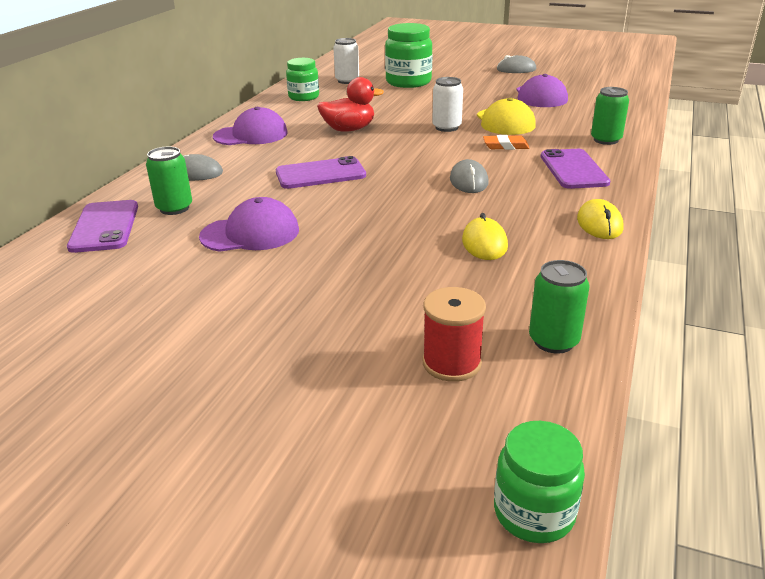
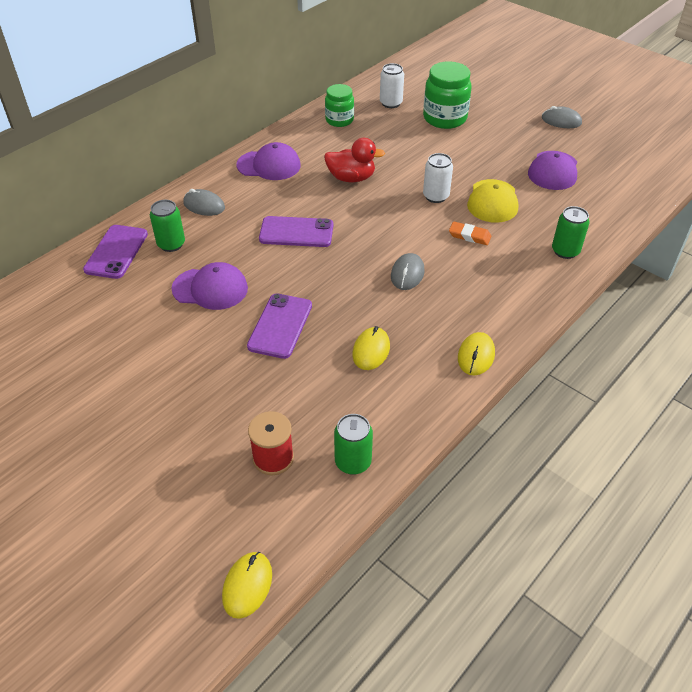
camera: 20 degrees right, 15 degrees up
green jar [494,421,585,543] -> yellow mouse [222,552,272,619]
purple phone [541,149,611,189] -> purple phone moved to [247,293,312,359]

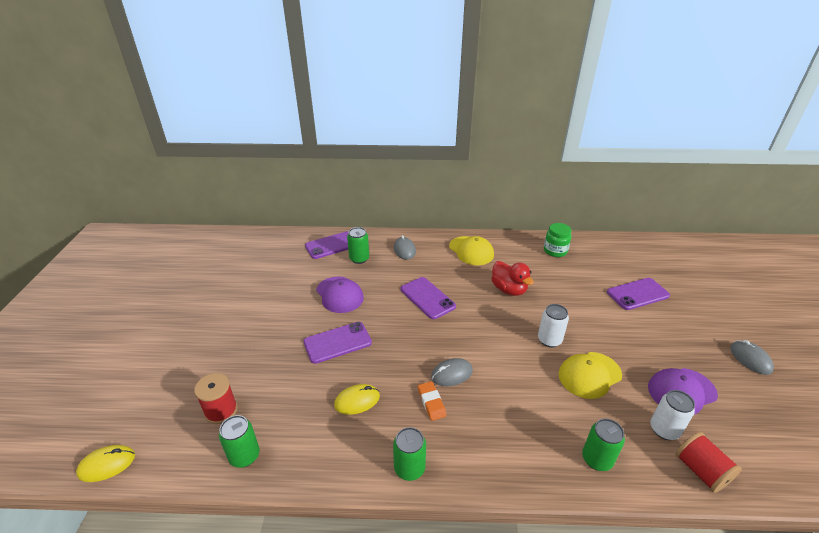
camera: 50 degrees right, 10 degrees down
purple cap [236,142,301,180] -> yellow cap [449,236,494,265]
white can [380,63,404,108] -> white can moved to [650,390,695,440]
green jar [423,61,472,129] -> purple phone [607,278,670,310]
orange eraser [449,222,491,245] -> orange eraser moved to [418,381,446,421]
yellow mouse [458,332,495,376] -> green can [393,427,426,481]
none -> red spool [675,432,742,493]

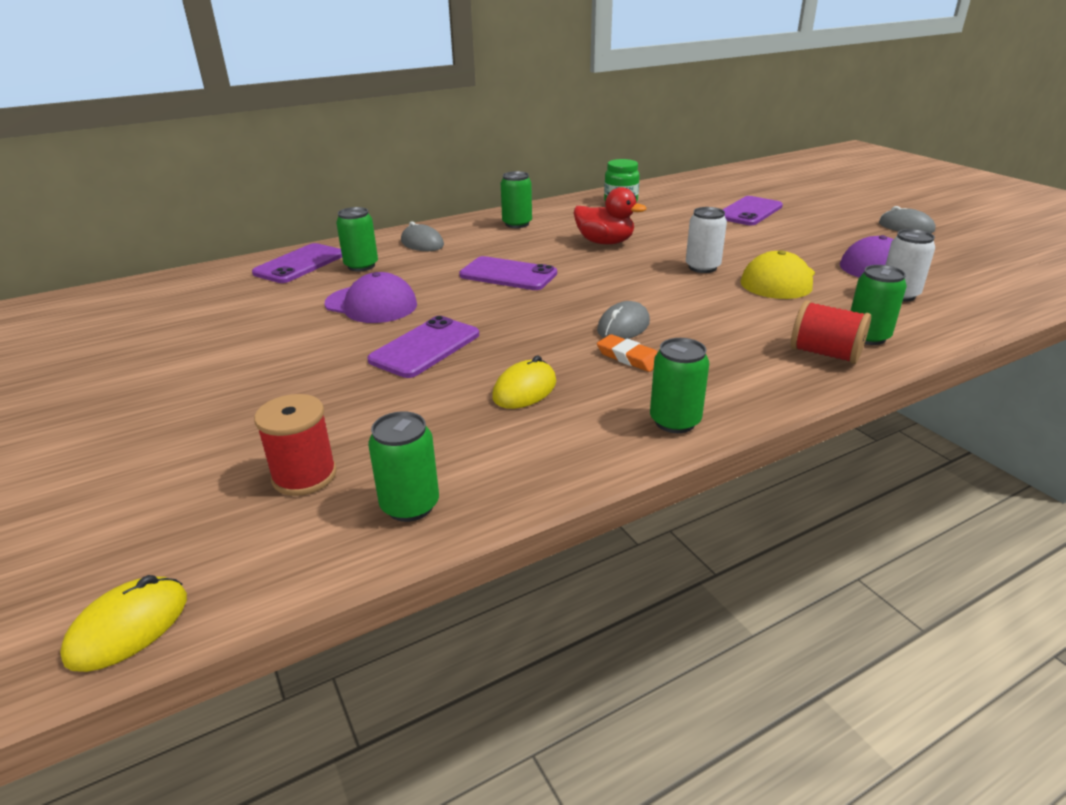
camera: 30 degrees left, 5 degrees down
yellow cap [449,236,494,265] -> green can [501,171,532,228]
red spool [675,432,742,493] -> red spool moved to [791,300,871,364]

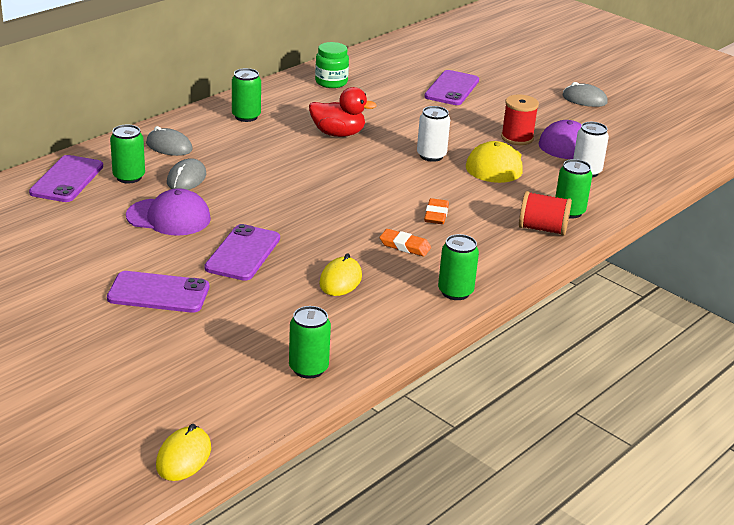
camera: 20 degrees left, 0 degrees up
red spool [254,394,337,496] -> red spool moved to [501,95,539,145]
purple phone [459,256,557,290] -> purple phone moved to [107,271,209,313]
grey mouse [597,301,650,339] -> grey mouse moved to [167,158,206,190]
none -> orange eraser [424,198,449,224]

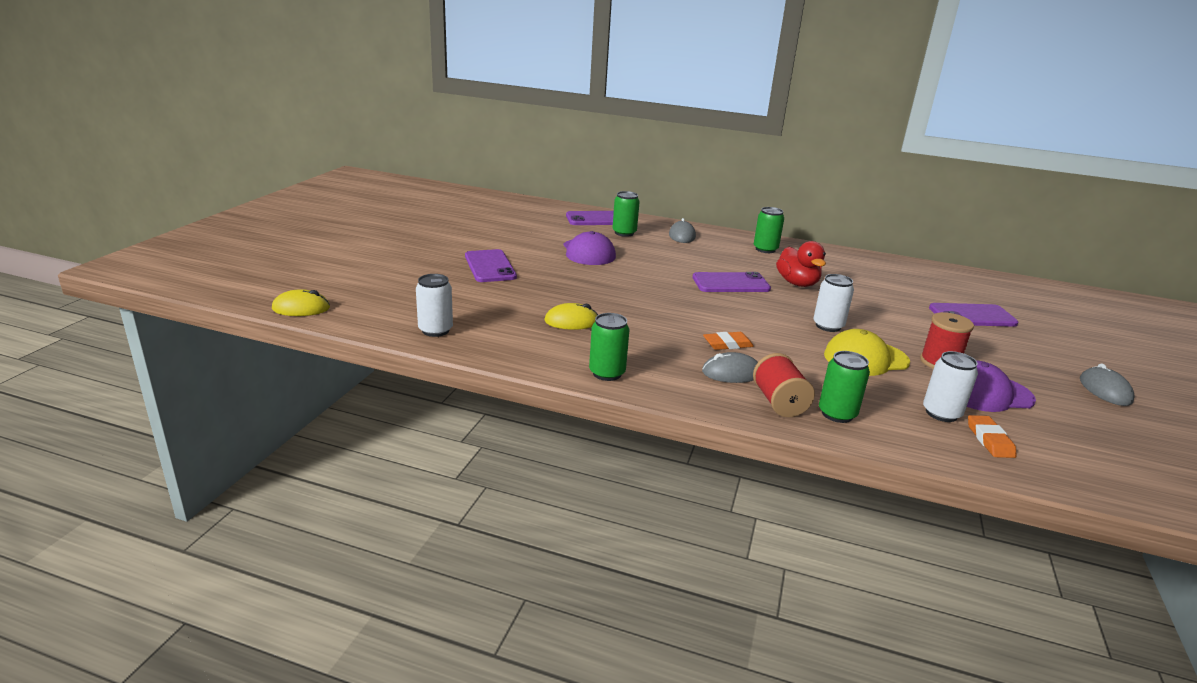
camera: 65 degrees right, 5 degrees down
grey mouse [167,158,206,190] -> grey mouse moved to [702,352,758,383]
purple phone [204,224,280,281] -> purple phone moved to [693,272,771,292]
green can [289,306,331,379] -> white can [416,274,453,337]
green jar [315,42,349,88] -> none
orange eraser [380,229,431,256] -> orange eraser moved to [968,415,1017,458]

